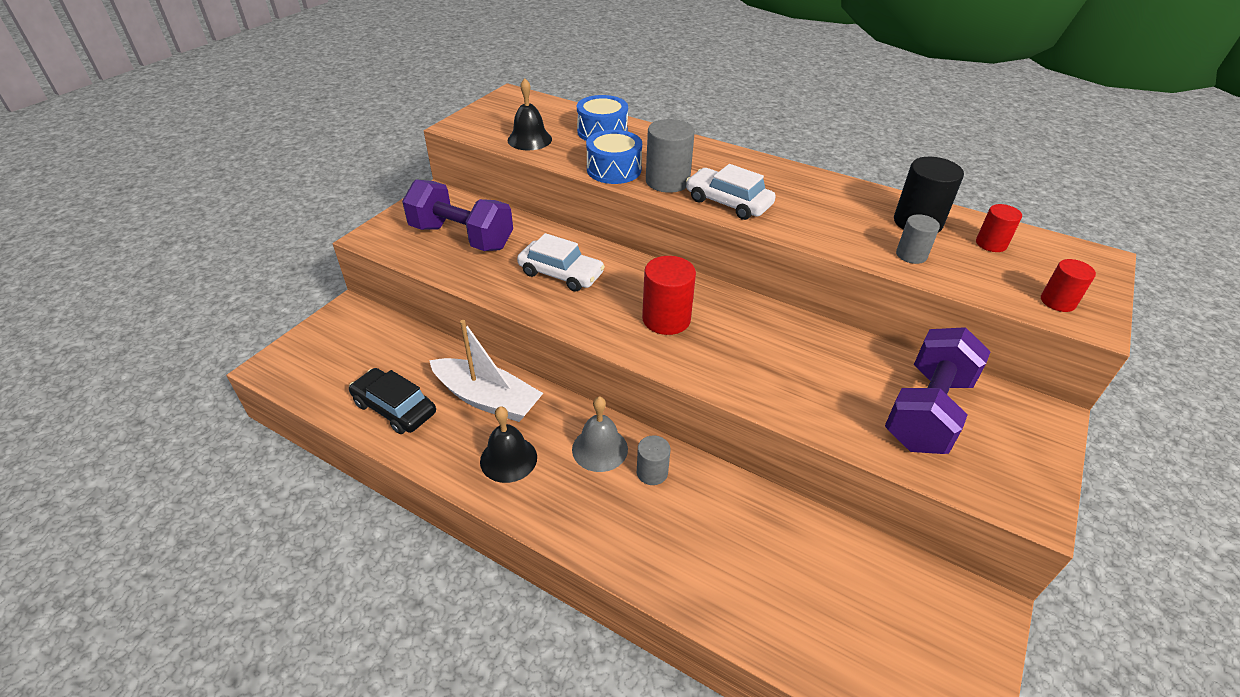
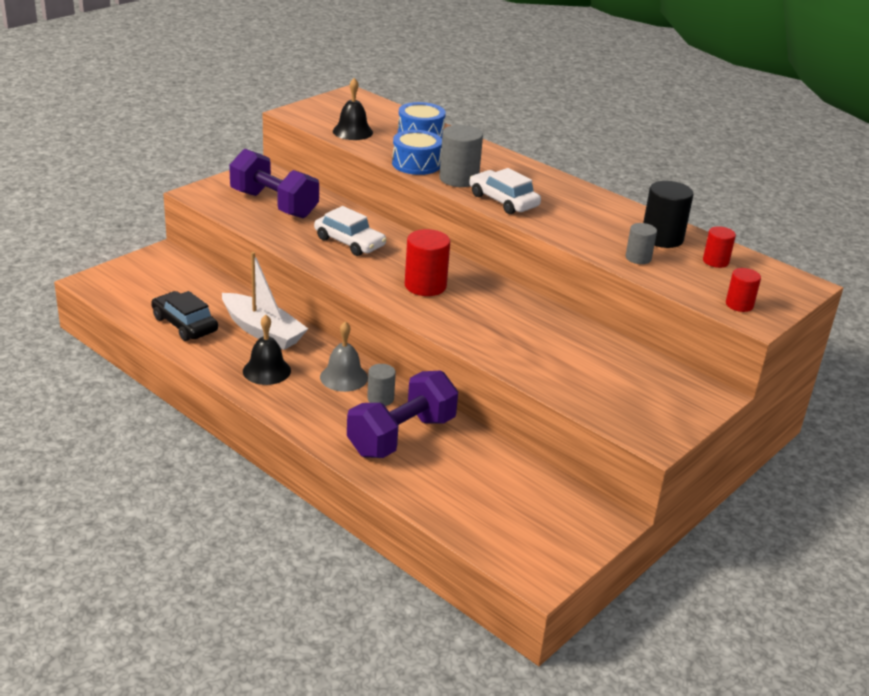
camera: 10 degrees right, 10 degrees down
purple dumbbell [885,327,991,454] -> purple dumbbell moved to [347,371,458,458]

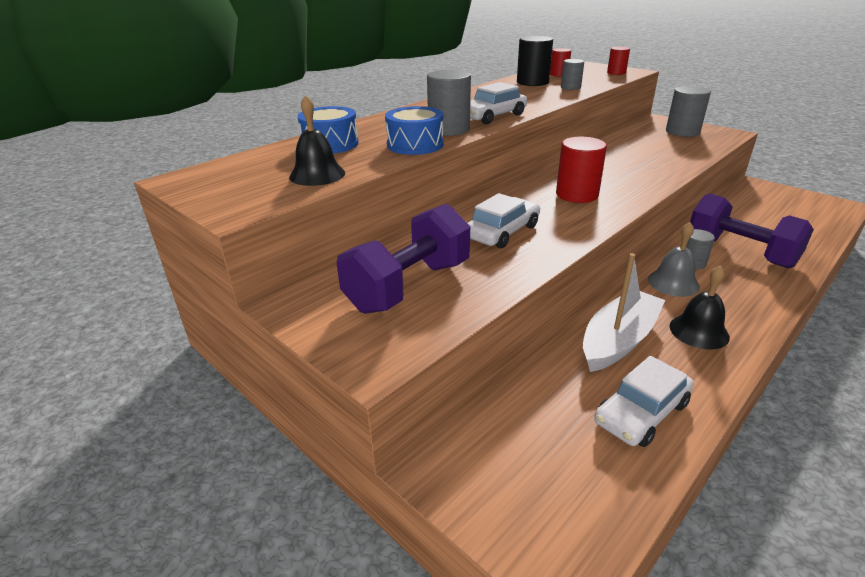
camera: 85 degrees left, 0 degrees up
black car [151,291,218,341] -> white car [594,356,694,447]
none -> grey cylinder [666,86,711,137]

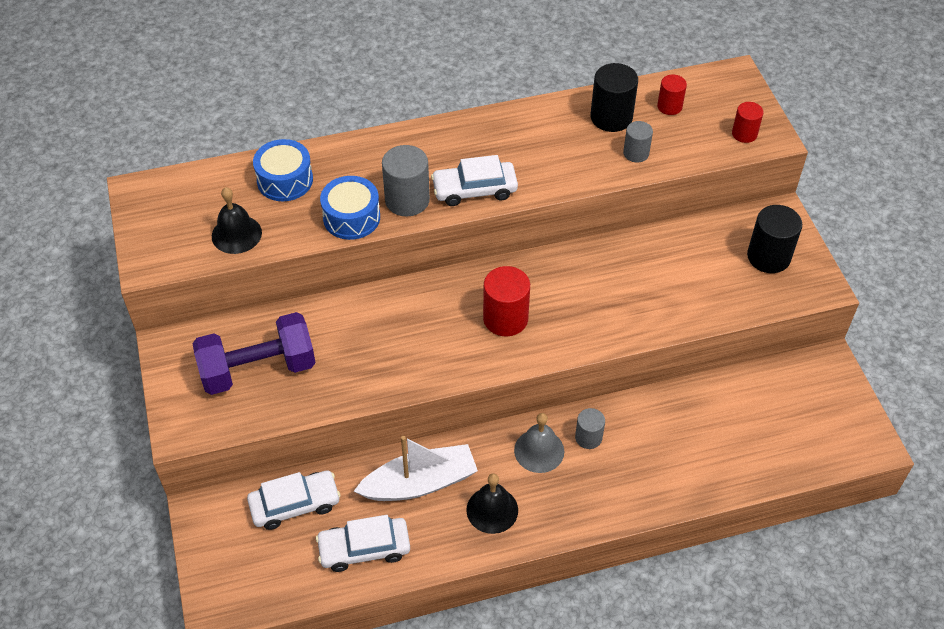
camera: 30 degrees right, 20 degrees up
white car [468,193,540,248] -> white car moved to [247,470,340,530]
grey cylinder [666,86,711,137] -> black cylinder [747,205,802,273]
purple dumbbell [690,193,814,268] -> none

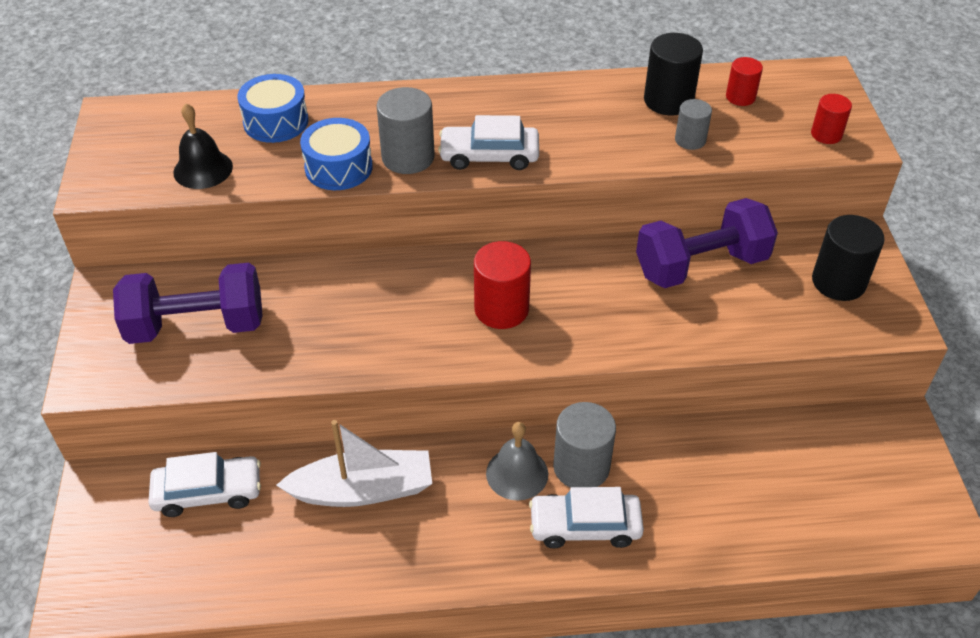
camera: 10 degrees right, 5 degrees down
white car [316,515,410,572] -> white car moved to [529,487,644,548]
black bell [466,473,518,534] -> none
grey cylinder [575,408,605,449] -> grey cylinder [553,402,616,488], size x1.67
none -> purple dumbbell [636,198,778,288]

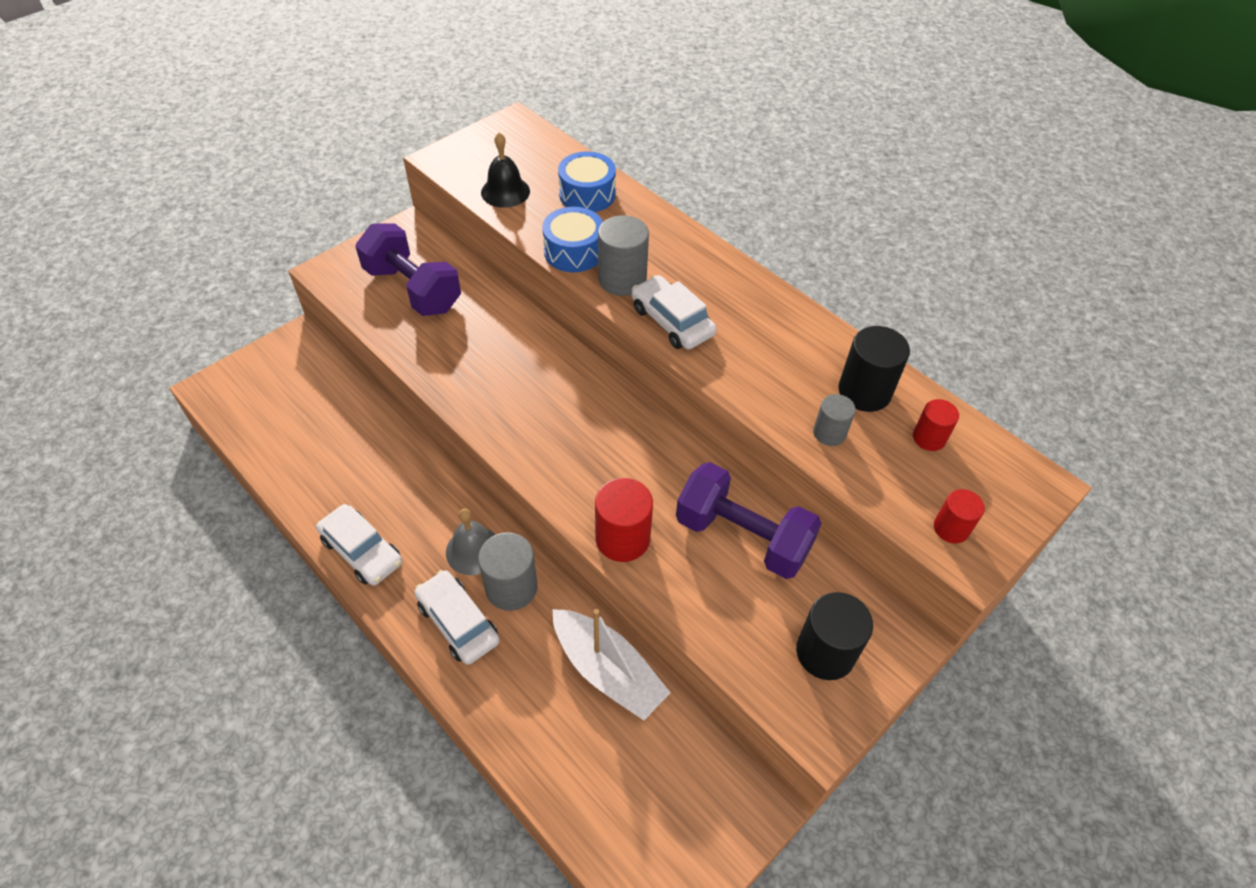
camera: 50 degrees right, 5 degrees up
white car [148,452,261,517] -> white car moved to [316,504,402,586]
white boat [276,420,432,507] -> white boat moved to [552,609,671,721]
red cylinder [474,241,531,329] -> red cylinder moved to [595,478,653,562]

